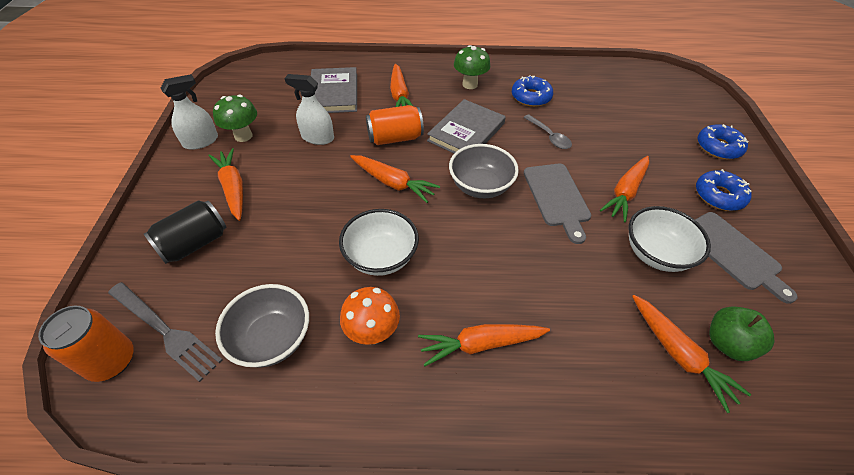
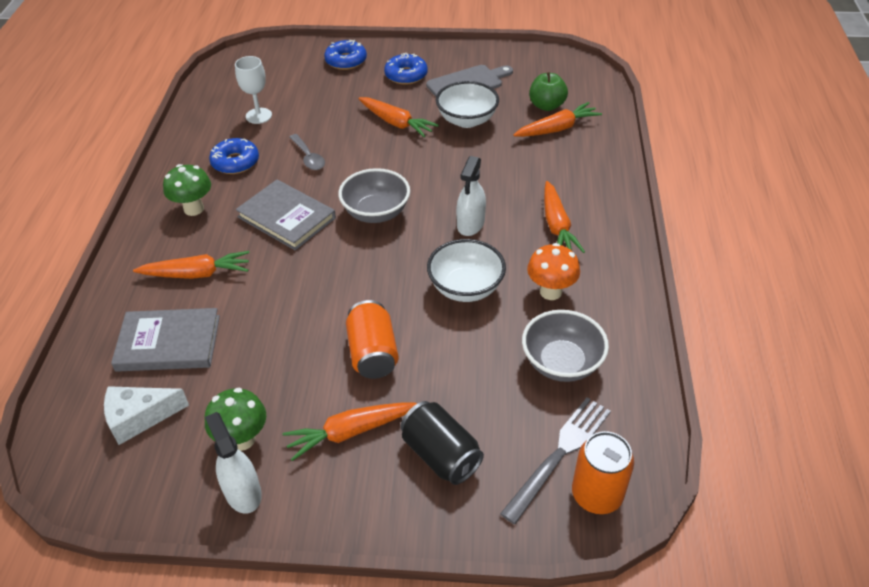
camera: 85 degrees left, 5 degrees down
white spray bottle [284,74,334,145] -> white spray bottle moved to [456,156,486,236]
orange carrot [350,155,440,203] -> none
orange can [366,105,424,145] -> orange can moved to [346,300,399,379]
grey spoon [524,114,572,149] -> grey spoon turned 90 degrees clockwise [290,134,325,170]
grey cutting board [524,164,591,244] -> none
none -> white cheese [104,386,189,445]
none -> white goblet [235,56,272,124]

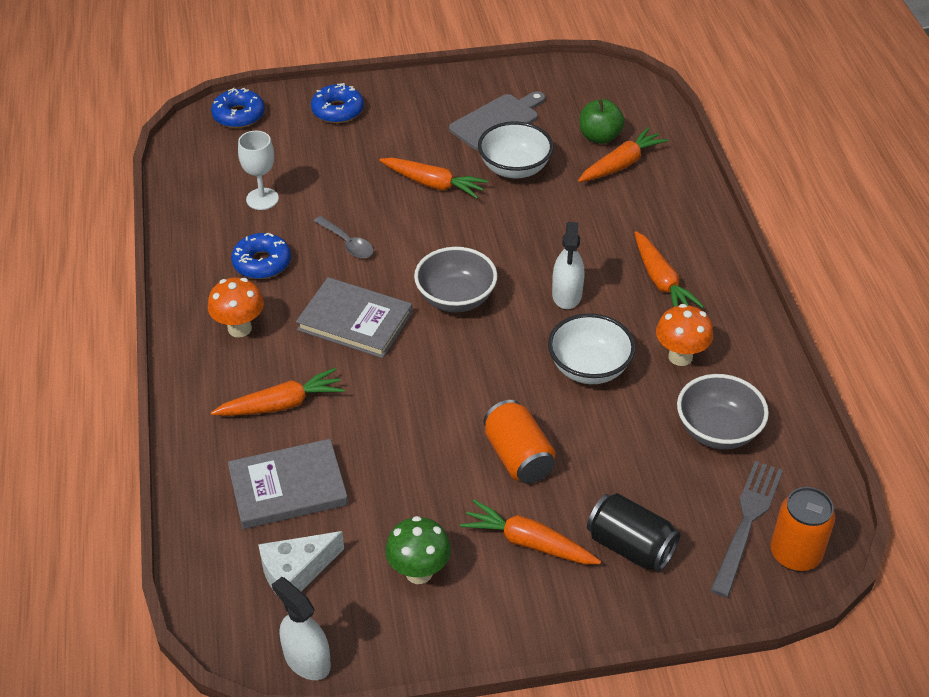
camera: 15 degrees left, 0 degrees up
green mushroom [163,164,211,216] -> orange mushroom [208,277,264,337]
white spray bottle [205,412,262,514] -> white spray bottle moved to [272,577,331,680]
orange carrot [283,403,417,461] -> orange carrot turned 60 degrees clockwise [460,499,601,564]
blue donut [384,53,428,85] -> blue donut moved to [211,88,265,128]

